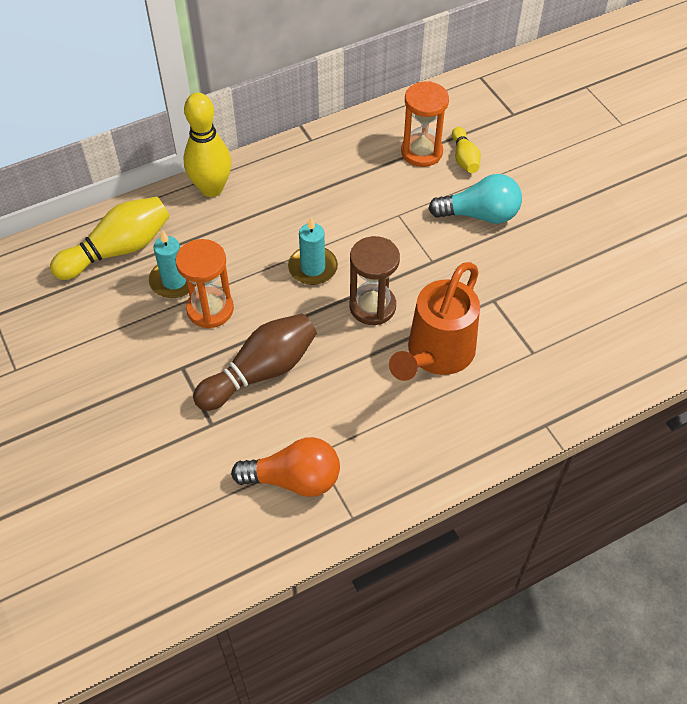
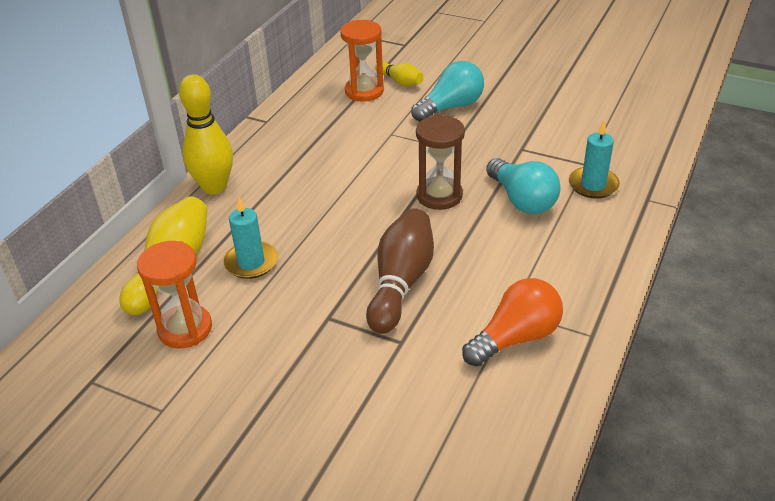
camera: 35 degrees left, 15 degrees down
orange hourglass [176,239,234,329] -> orange hourglass moved to [137,241,212,348]
turquoise candle [288,217,338,285] -> turquoise candle moved to [569,120,620,199]
orange watering can [389,262,480,381] -> turquoise light bulb [486,158,561,214]

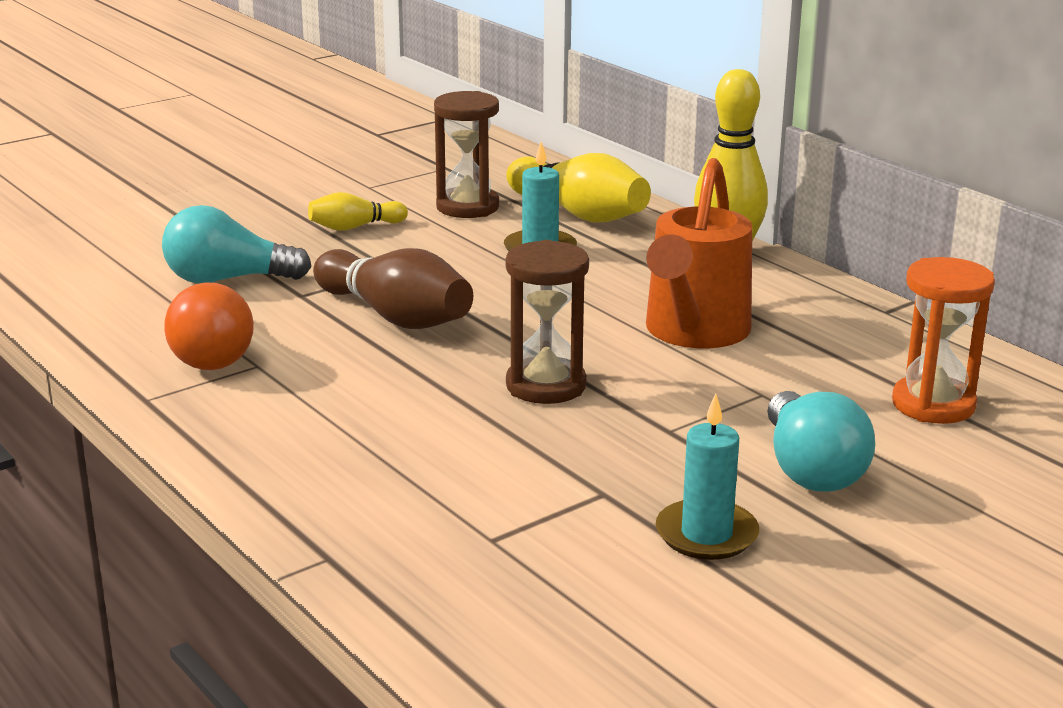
camera: 115 degrees right, 15 degrees down
orange hourglass [137,241,212,348] -> brown hourglass [434,91,499,218]
yellow bowling pin [375,61,424,86] -> yellow bowling pin moved to [308,192,408,231]
turquoise light bulb [486,158,561,214] -> turquoise light bulb moved to [162,205,312,284]
turquoise candle [569,120,620,199] -> turquoise candle moved to [656,393,759,560]
none -> orange watering can [646,158,752,348]

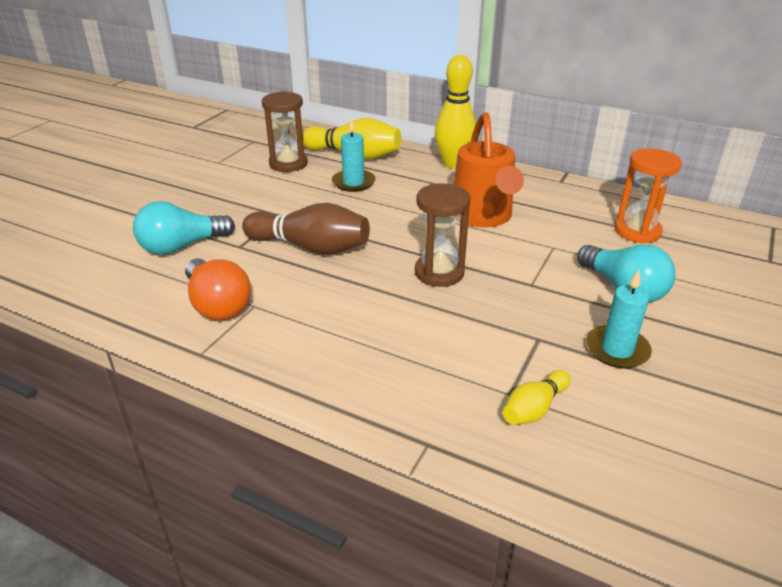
camera: 25 degrees left, 10 degrees up
yellow bowling pin [308,192,408,231] -> yellow bowling pin moved to [503,370,570,425]

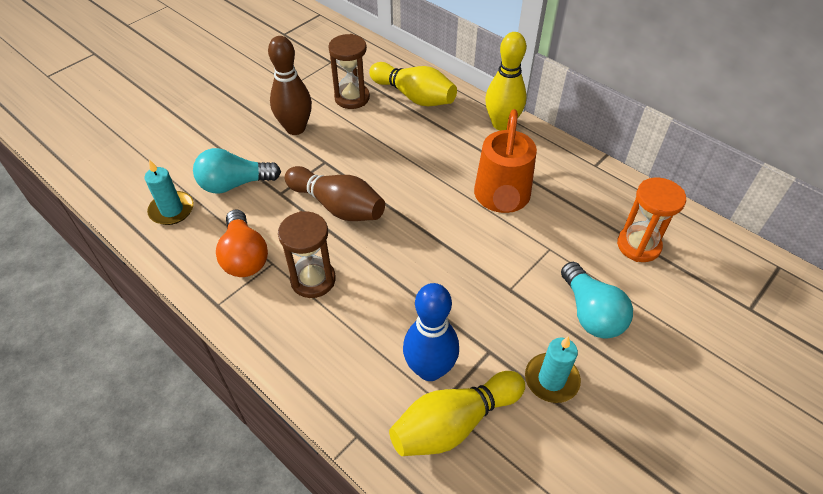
camera: 15 degrees right, 15 degrees up
turquoise candle [332,118,376,192] -> turquoise candle moved to [145,160,194,225]
brown hourglass [415,183,470,287] -> brown hourglass moved to [278,211,336,298]
yellow bowling pin [503,370,570,425] -> yellow bowling pin [389,371,525,456], size x1.83
none -> brown bowling pin [268,36,312,135]
none -> blue bowling pin [403,283,459,381]

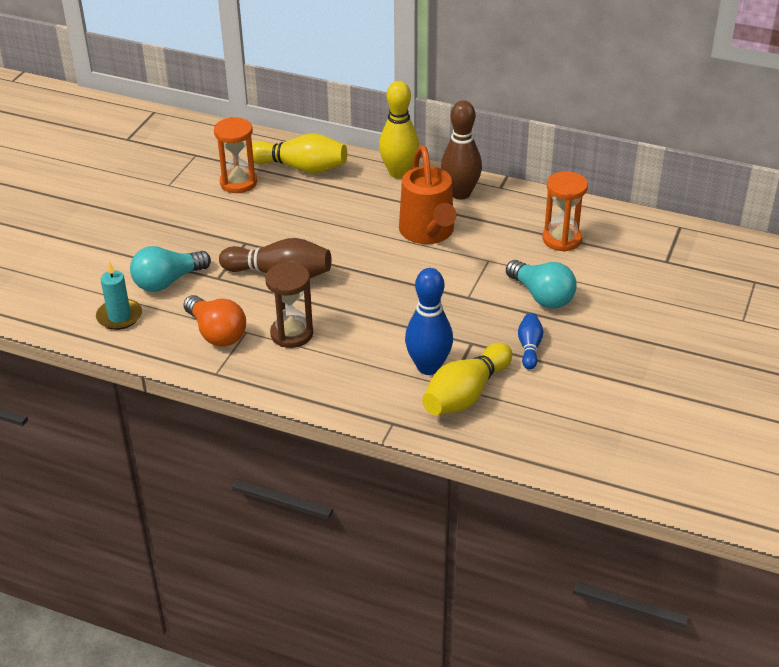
camera: 20 degrees left, 10 degrees down
brown bowling pin [268,36,312,135] -> brown bowling pin moved to [441,100,482,200]
brown hourglass [328,34,370,109] -> orange hourglass [214,117,257,193]
turquoise candle [525,336,581,403] -> blue bowling pin [518,313,543,370]

